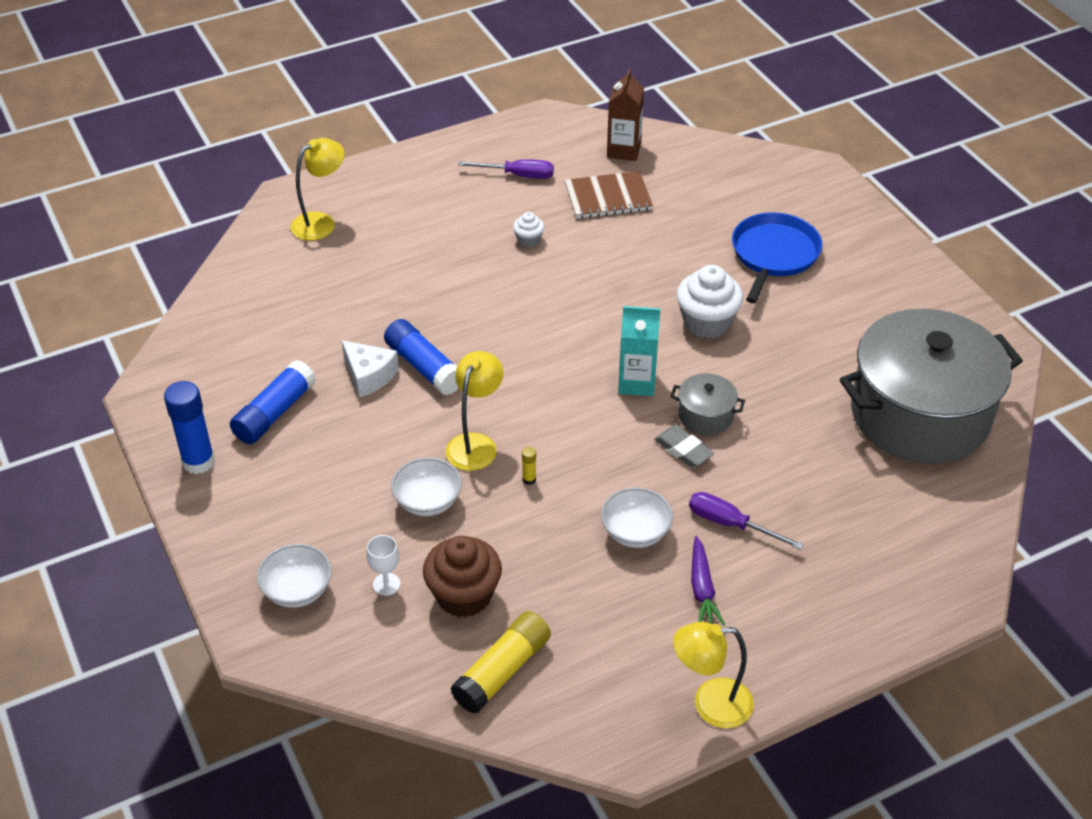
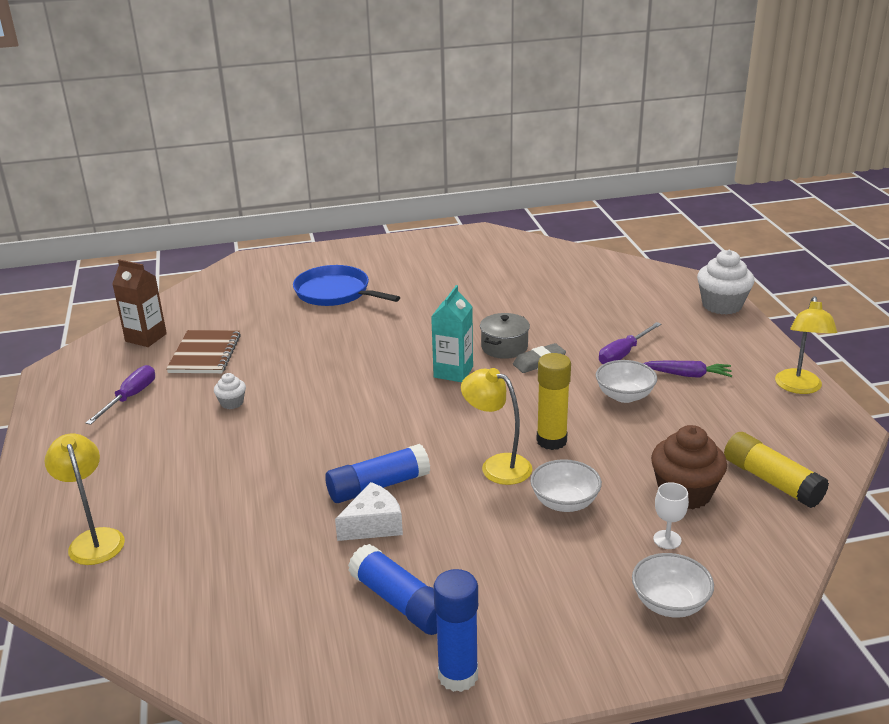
camera: 75 degrees left, 15 degrees down
yellow glue stick [522,447,536,485] -> yellow glue stick [536,353,571,450], size x2.42
white cupcake [677,265,743,338] -> white cupcake moved to [697,250,755,315]
grey pot [840,309,1023,464] -> none

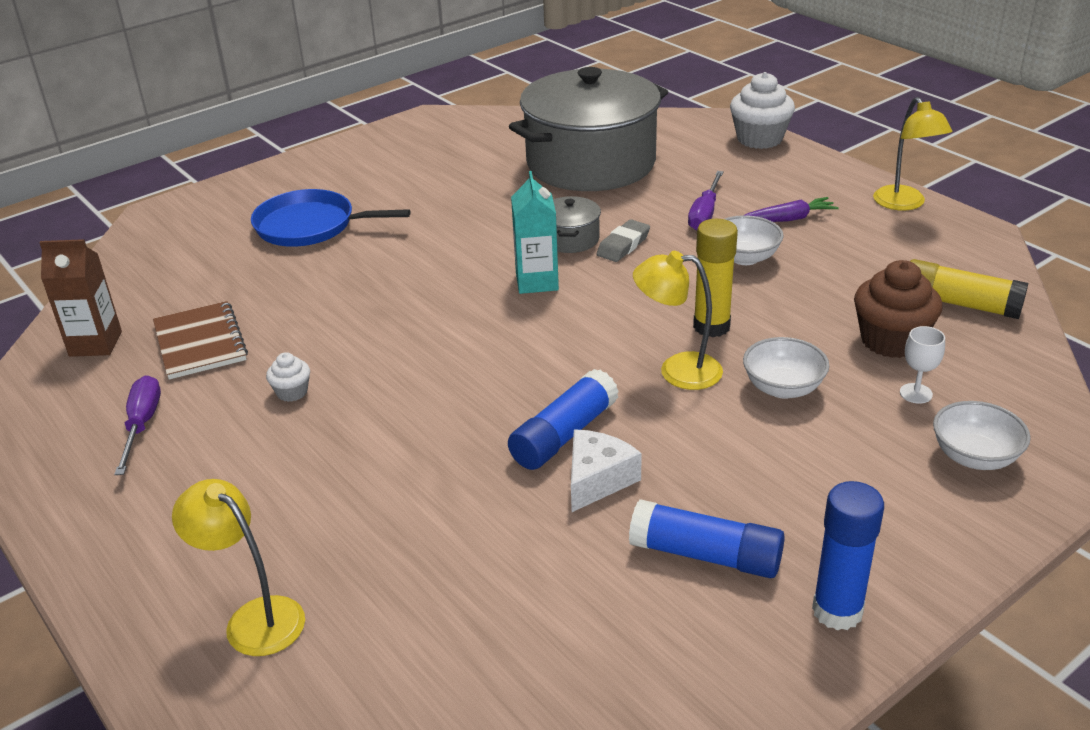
camera: 25 degrees left, 5 degrees up
none -> grey pot [509,67,668,191]

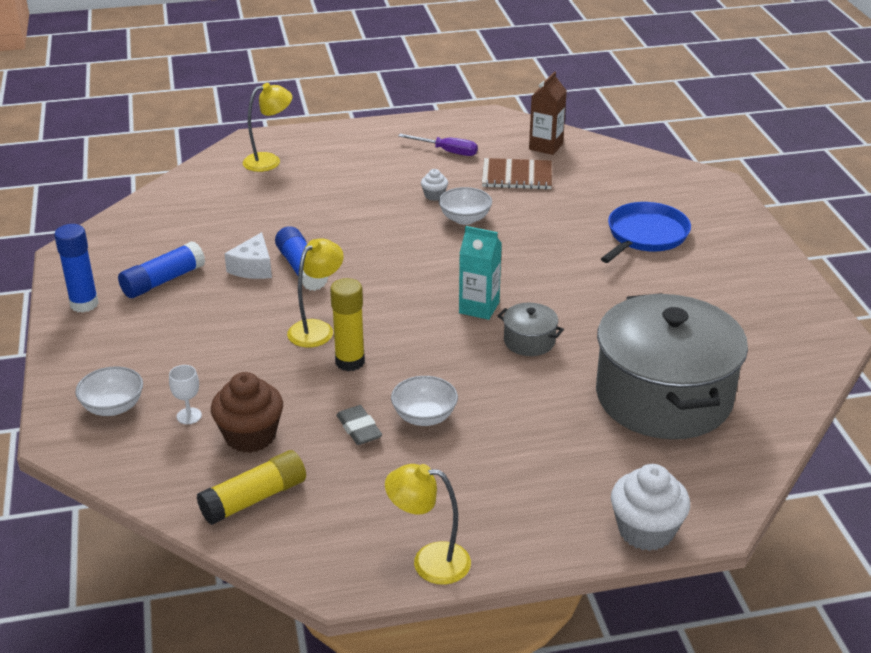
camera: 115 degrees right, 0 degrees up
white cheese [571,430,642,512] -> white cheese turned 45 degrees clockwise [224,232,272,279]
grey eraser [597,219,650,262] -> grey eraser moved to [337,405,382,445]
purple screwdriver [688,171,724,230] -> none
white bowl [743,337,829,399] -> white bowl moved to [439,187,492,225]
purple carrot [745,197,839,222] -> none

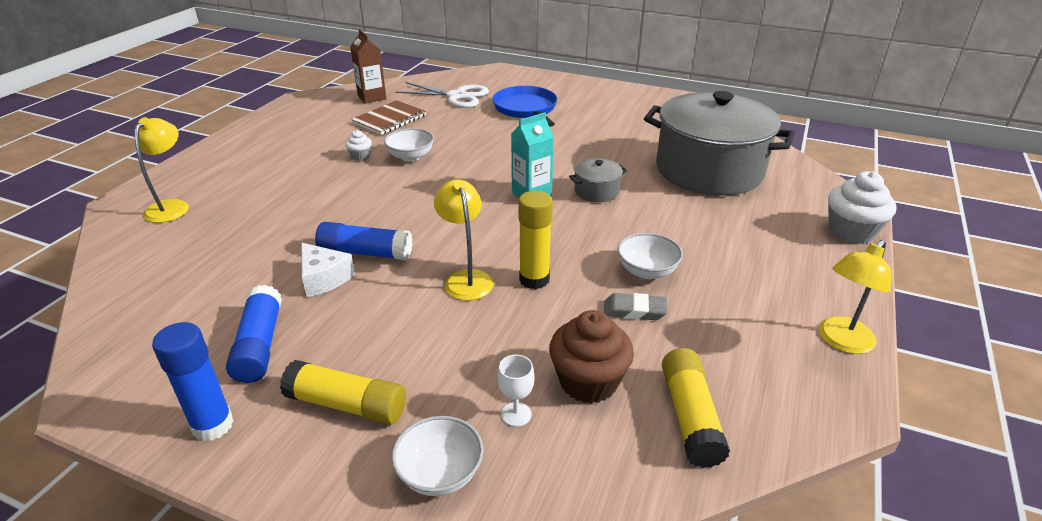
camera: 55 degrees left, 0 degrees up
purple screwdriver [398,134,478,156] -> none
none -> yellow glue stick [280,360,406,425]
none -> white scissors [395,82,489,108]

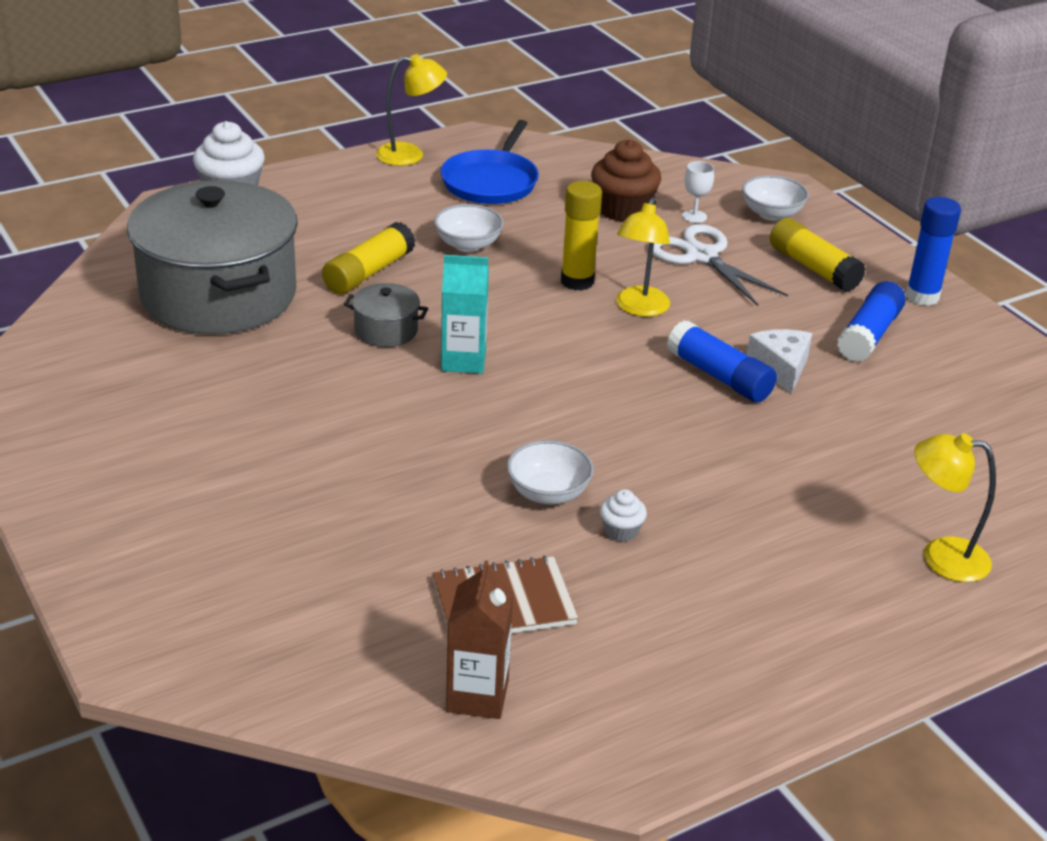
camera: 145 degrees left, 0 degrees up
yellow lamp [134,117,189,223] -> yellow lamp turned 60 degrees clockwise [914,433,996,582]
white scissors [395,82,489,108] -> white scissors moved to [648,224,788,306]
blue pan [492,86,557,127] -> blue pan moved to [440,120,539,204]
grey eraser [604,293,668,320] -> none
yellow glue stick [662,348,730,468] -> yellow glue stick moved to [322,222,415,294]

